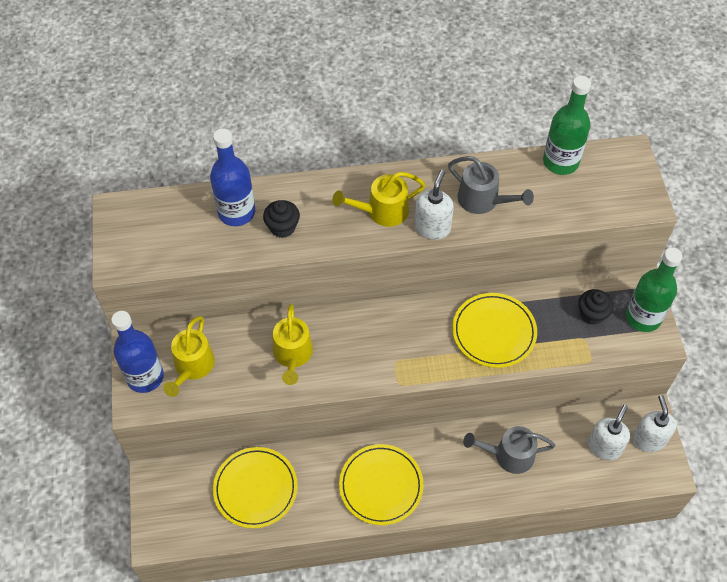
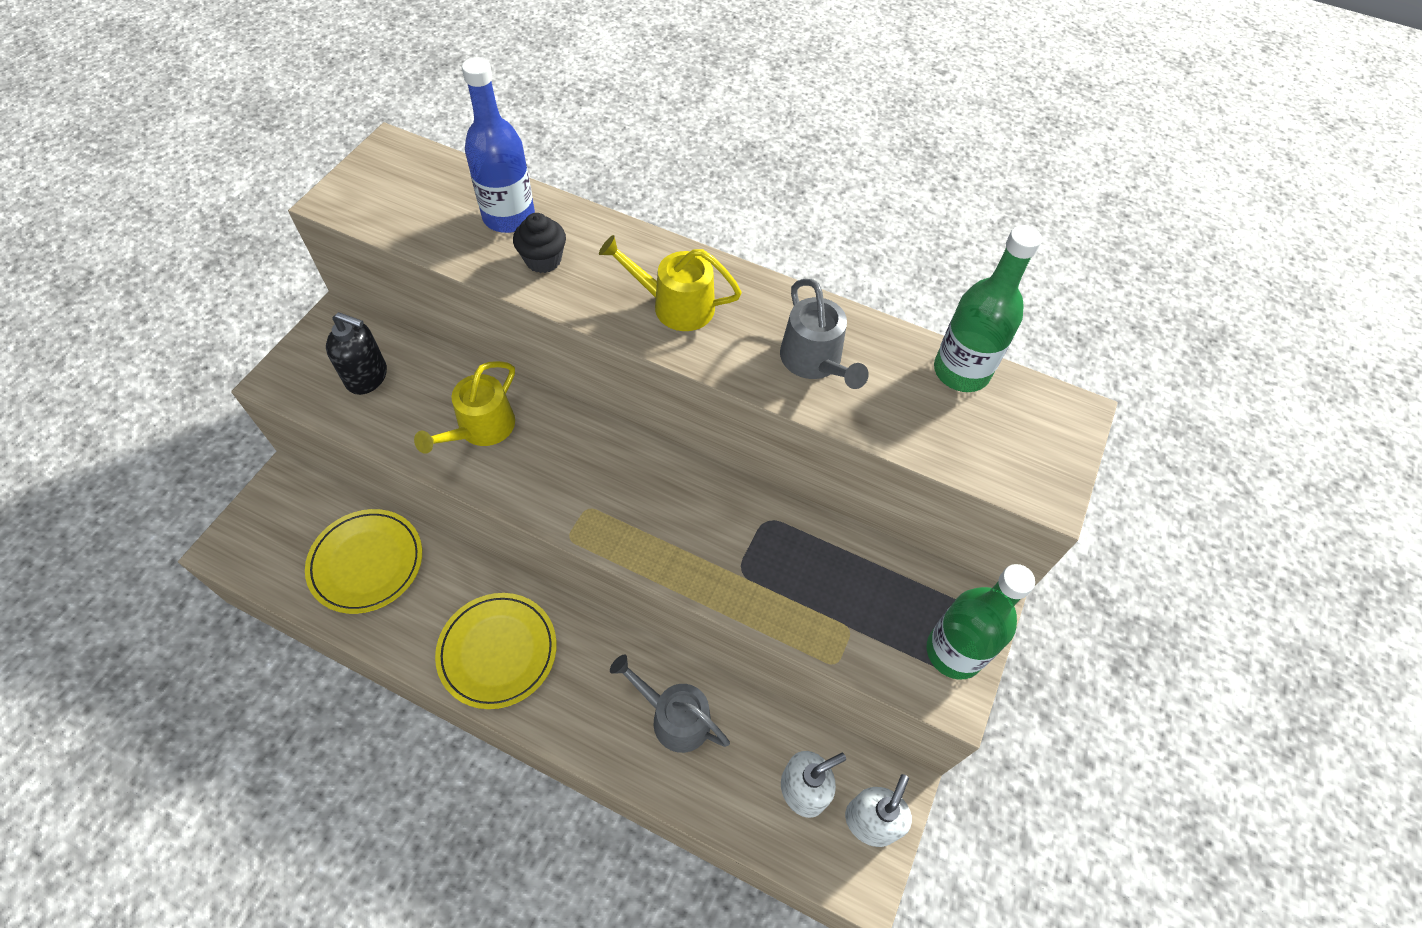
camera: 30 degrees right, 0 degrees up
blue bottle [111,311,164,393] -> none
yellow watering can [164,316,215,397] -> black soap dispenser [326,312,387,395]
white soap dispenser [414,170,454,240] -> none
yellow plate [452,293,537,368] -> none
black cupcake [578,289,614,325] -> none

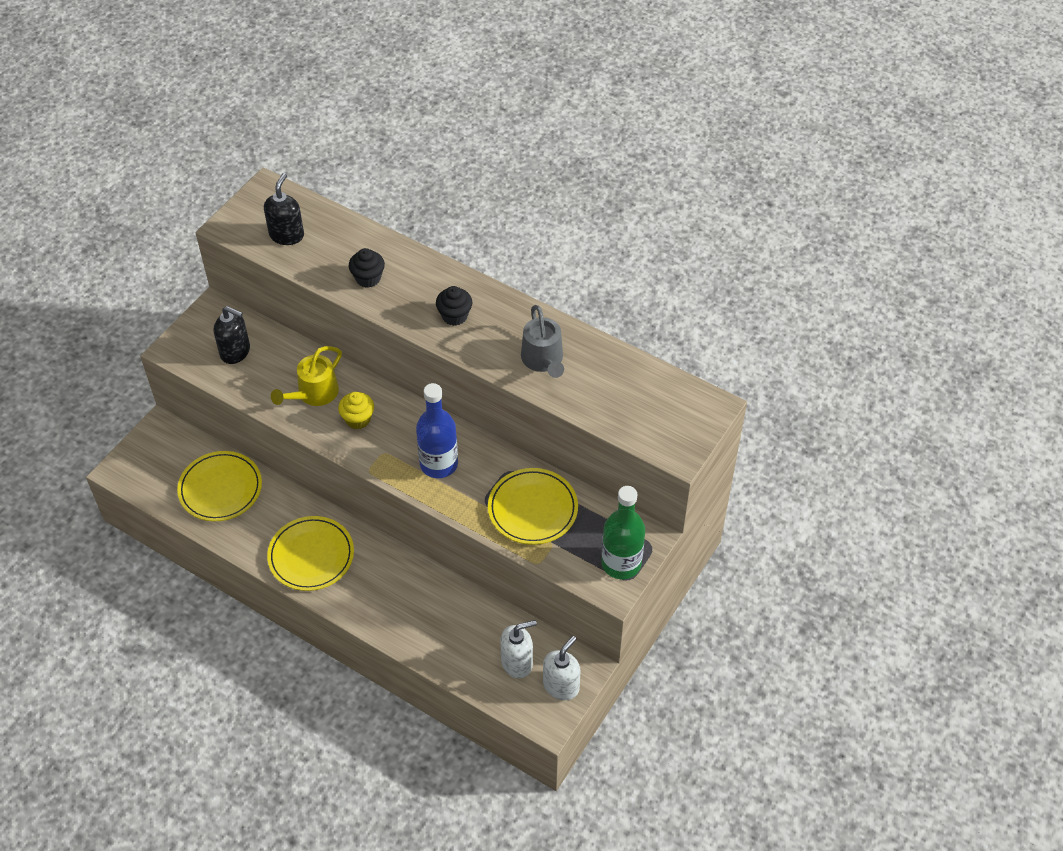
camera: 10 degrees right, 5 degrees down
blue bottle [462,57,535,233] -> blue bottle moved to [416,383,458,478]
yellow watering can [599,235,742,331] -> black cupcake [436,286,472,326]
grey watering can [610,655,730,753] -> none
green bottle [934,225,1042,392] -> none
none -> black soap dispenser [264,173,304,245]
none -> yellow cupcake [338,392,374,429]
none -> yellow plate [488,468,578,545]

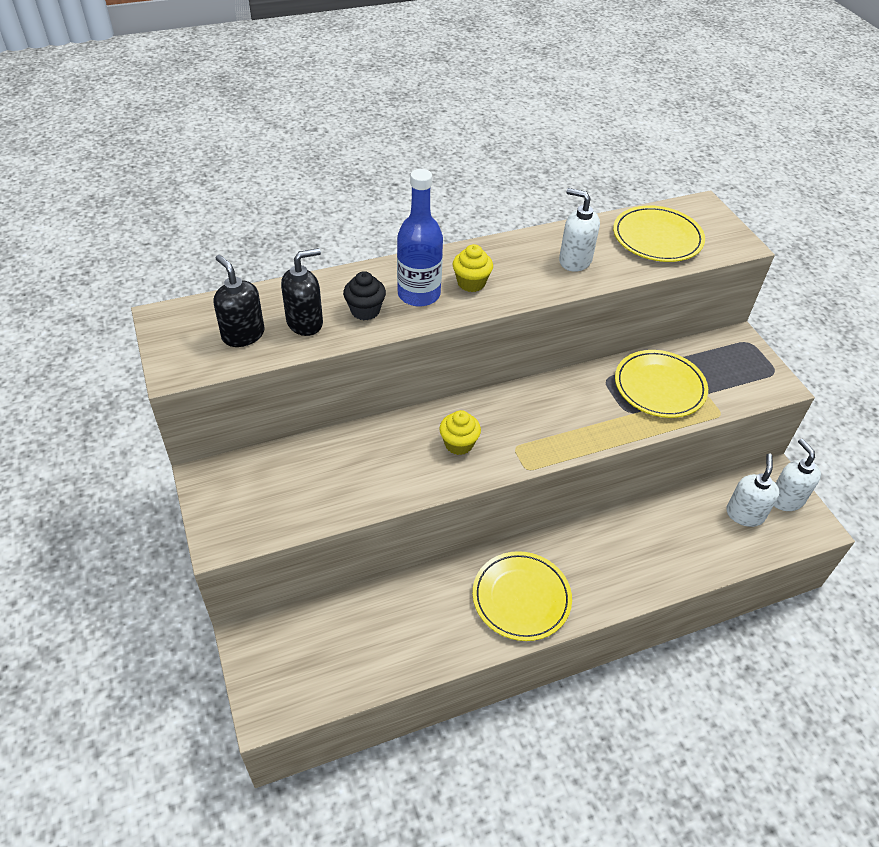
camera: 55 degrees left, 5 degrees down
yellow plate [177,451,262,521] -> yellow plate moved to [613,205,705,262]
black soap dispenser [214,306,250,364] -> black soap dispenser moved to [281,248,323,336]
yellow watering can [271,346,342,406] -> none
blue bottle [416,383,458,478] -> blue bottle moved to [397,169,443,307]
black cupcake [436,286,472,326] -> yellow cupcake [453,244,493,292]
grey watering can [521,305,564,378] -> white soap dispenser [559,188,600,272]
green bottle [601,486,645,579] -> none

